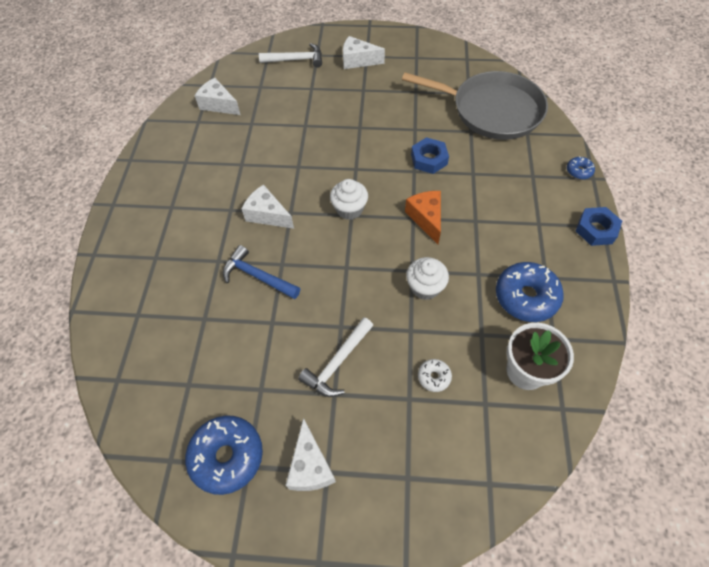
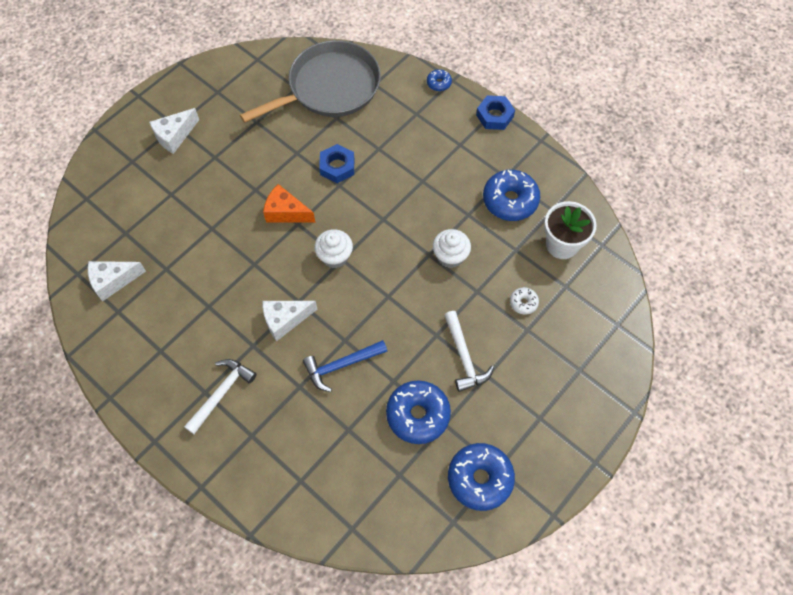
camera: 55 degrees left, 5 degrees up
white hammer [259,43,322,68] -> white hammer moved to [184,359,257,434]
white cheese [286,418,336,491] -> none
orange cheese [405,191,441,244] -> orange cheese moved to [263,184,315,223]
none -> blue donut [386,380,451,444]

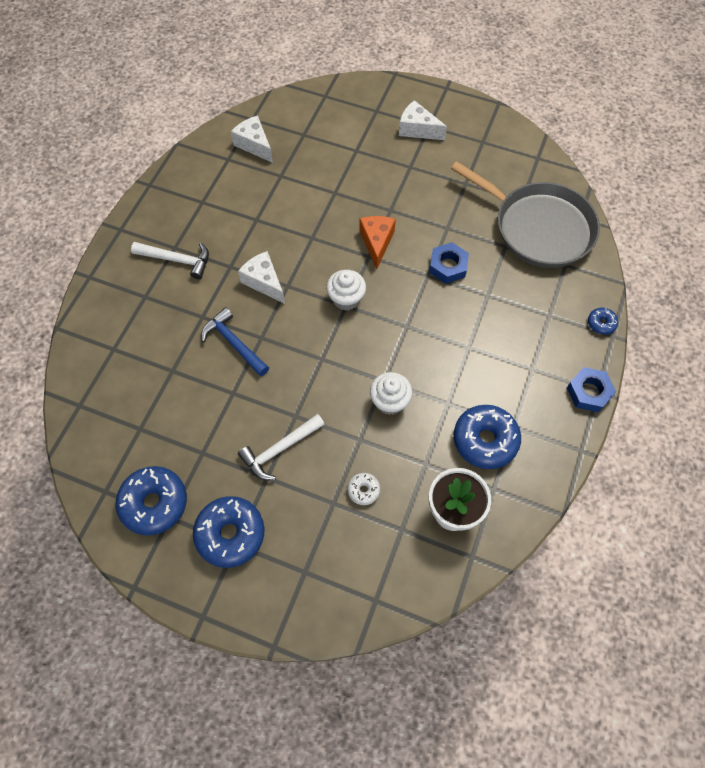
camera: 70 degrees right, 0 degrees up
blue donut [386,380,451,444] -> blue donut moved to [193,496,265,568]

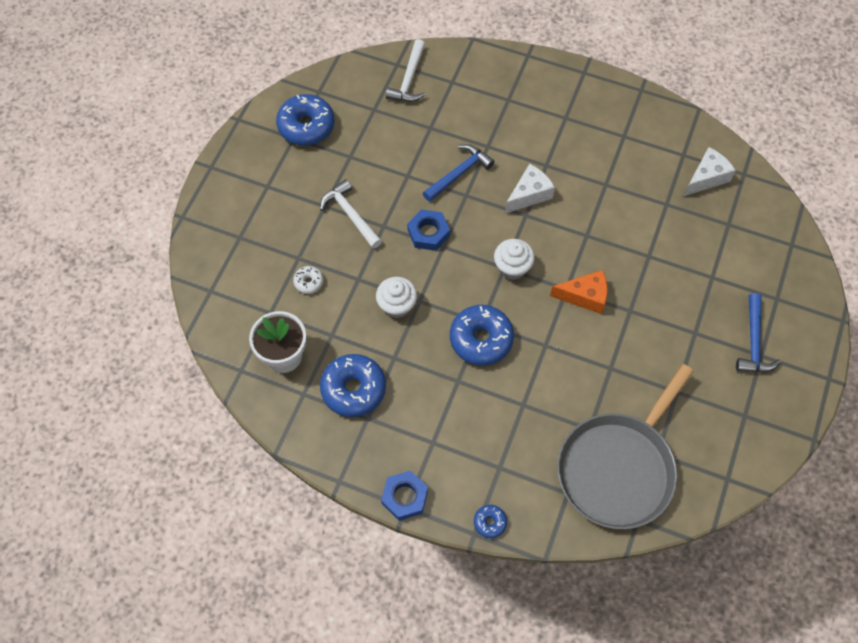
camera: 90 degrees right, 0 degrees up
white hammer [131,242,209,279] -> white hammer moved to [386,39,425,102]
blue donut [193,496,265,568] -> blue donut moved to [450,305,514,366]
white cheese [399,100,447,140] -> blue hammer [736,293,781,373]
blue nut [429,242,469,284] -> blue nut moved to [407,209,450,251]

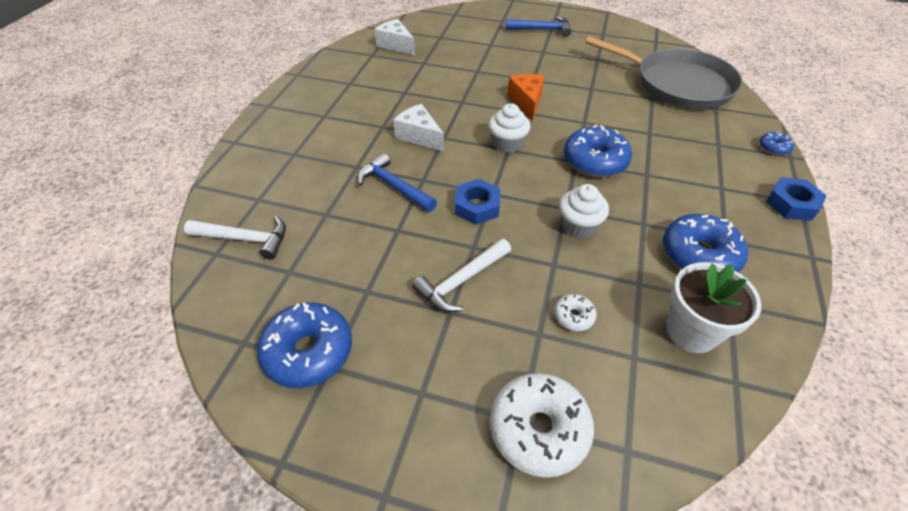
camera: 95 degrees left, 15 degrees down
none -> white donut [490,373,594,478]

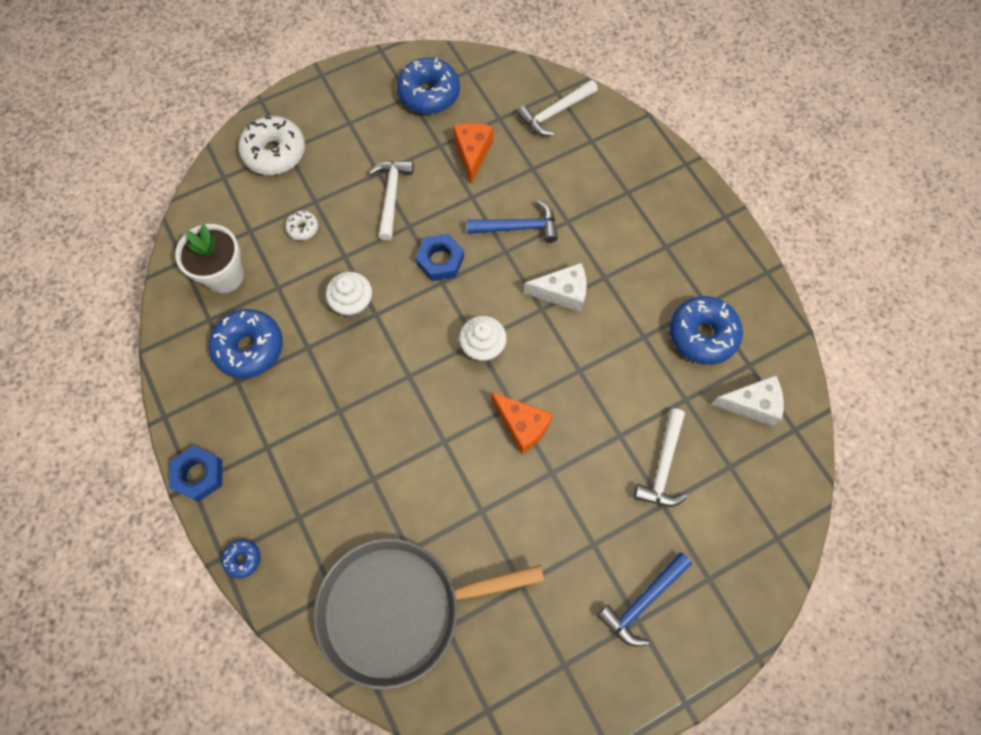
camera: 135 degrees right, 20 degrees up
blue donut [564,125,632,177] -> blue donut moved to [669,296,743,365]
none -> orange cheese [453,123,493,184]
none -> white hammer [634,408,688,507]

